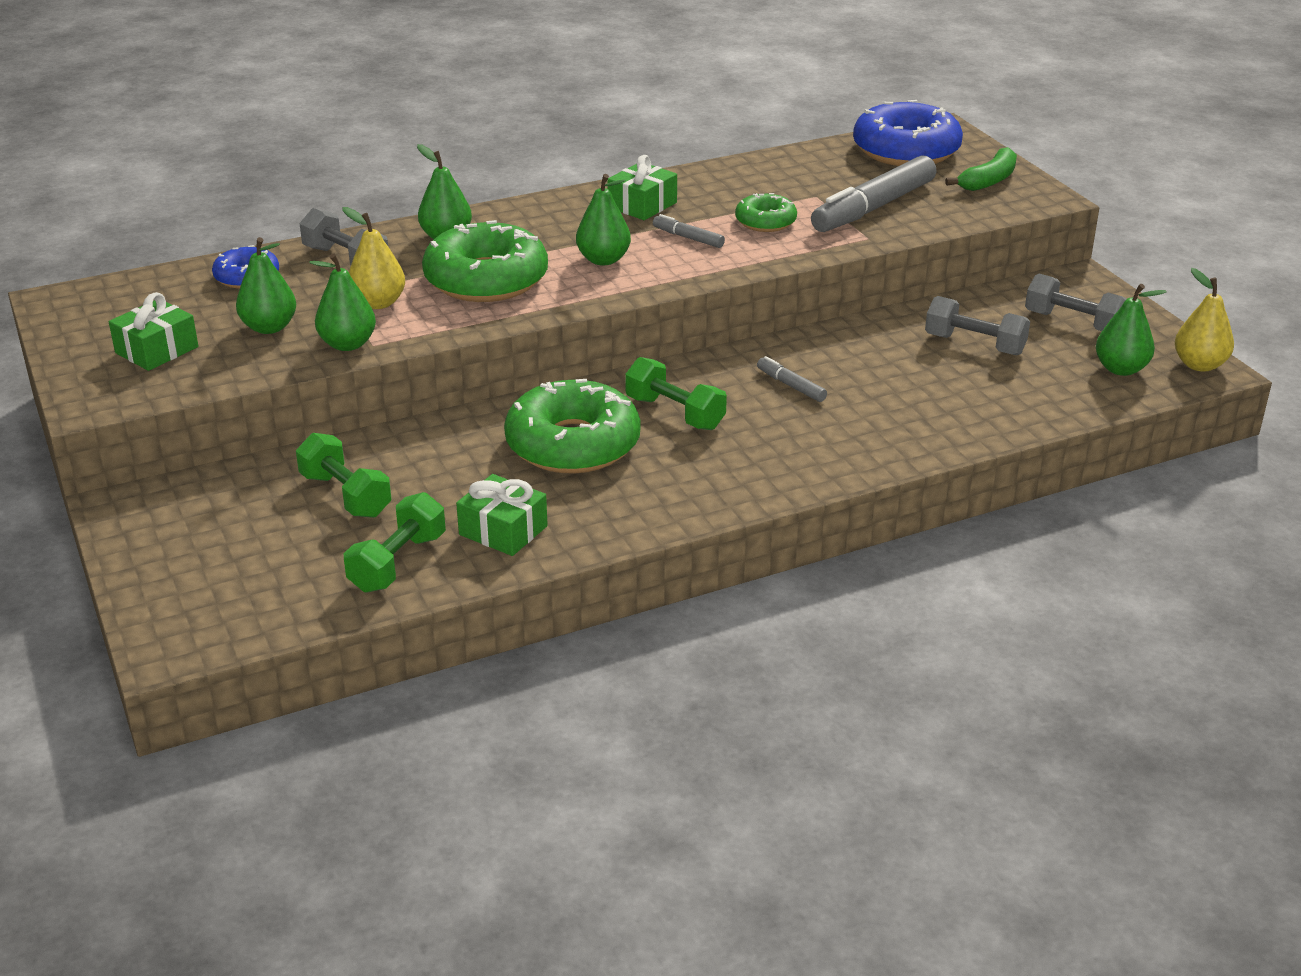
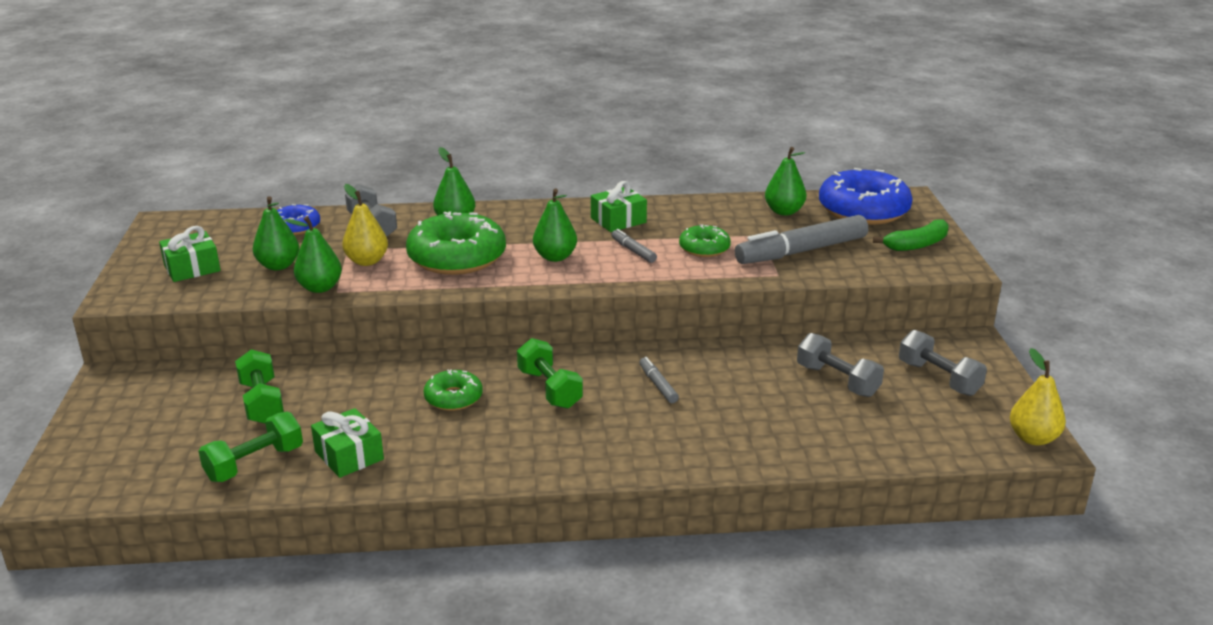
camera: 20 degrees right, 5 degrees down
green donut [504,379,641,474] -> green donut [423,370,483,411], size x0.53
green pear [1096,284,1167,376] -> green pear moved to [765,147,806,216]

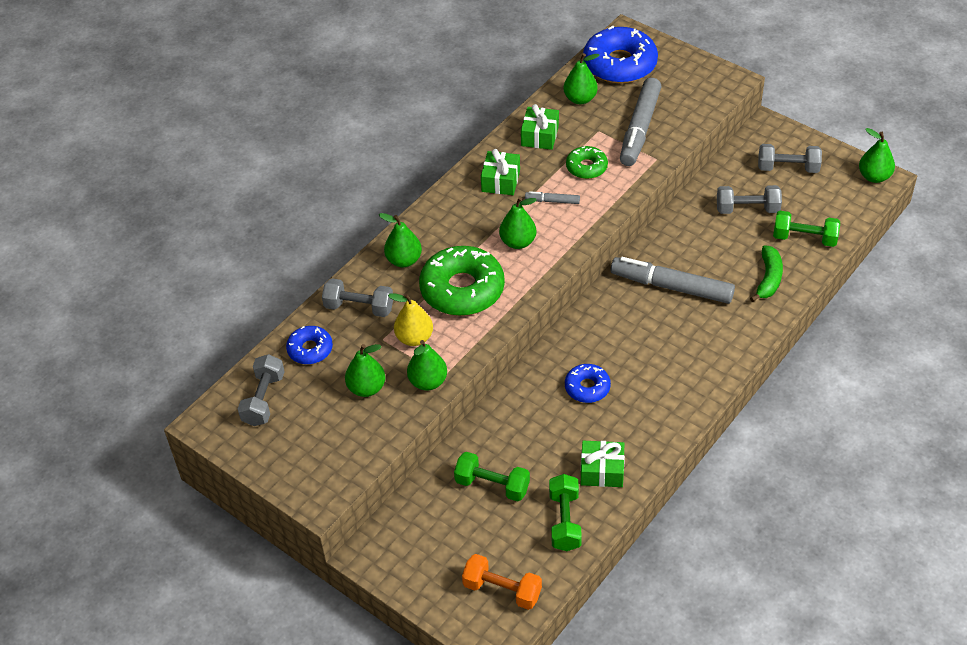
camera: 45 degrees left, 20 degrees up
green gift [159,226,221,282] -> green gift moved to [521,104,559,150]
green donut [423,370,483,411] -> blue donut [565,364,611,403]
green dumbbell [517,338,583,409] -> green dumbbell moved to [773,211,840,247]
grey marker [639,357,679,403] -> grey marker [611,257,735,304], size x2.23
green banana [873,219,948,251] -> green banana moved to [750,245,783,302]
yellow pear [1010,348,1066,446] -> green pear [859,128,895,183]
none -> grey dumbbell [238,354,285,426]
none -> orange dumbbell [462,554,542,610]

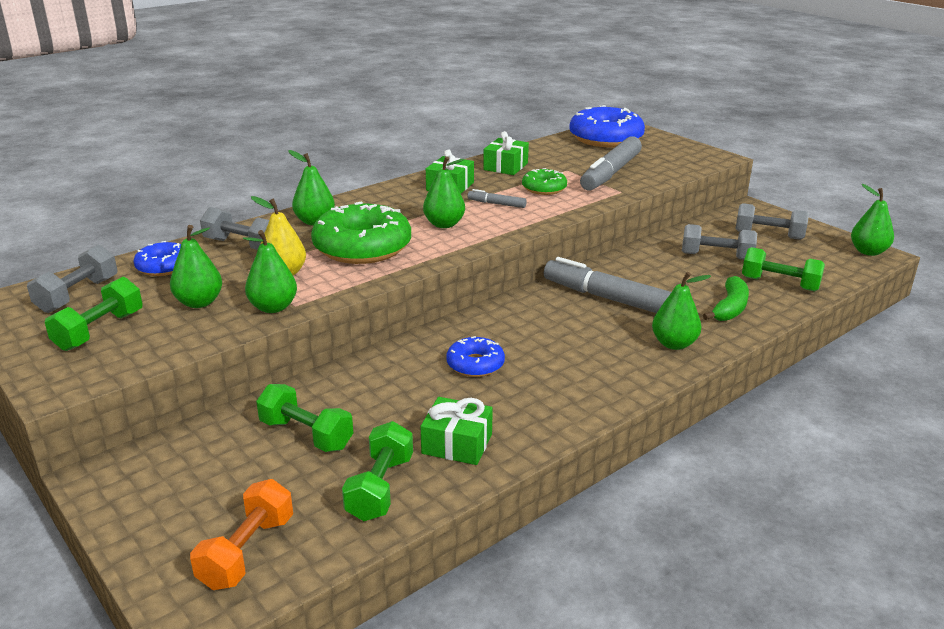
camera: 10 degrees right, 20 degrees down
orange dumbbell [462,554,542,610] -> orange dumbbell turned 75 degrees clockwise [190,479,293,590]
green pear [563,53,599,104] -> green pear moved to [652,272,711,350]
none -> green dumbbell [45,277,143,351]

